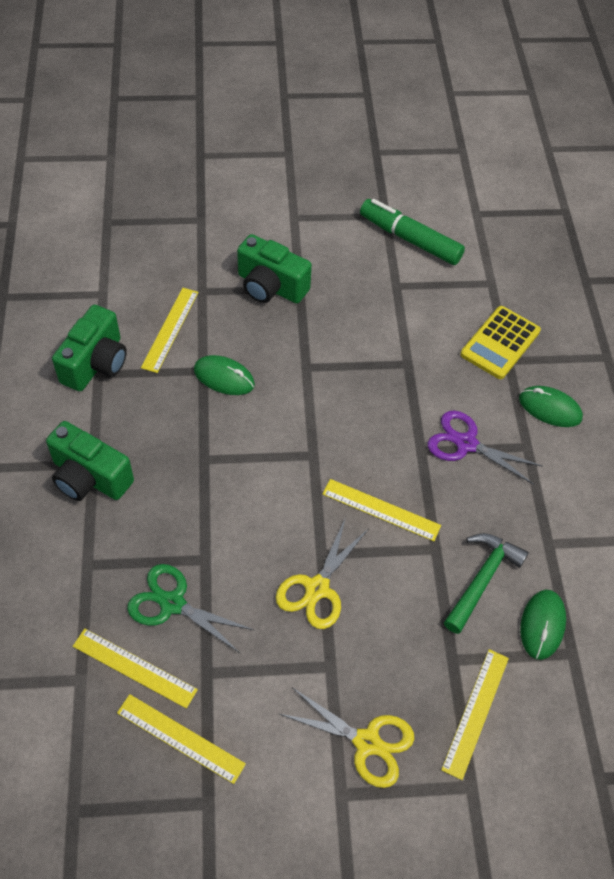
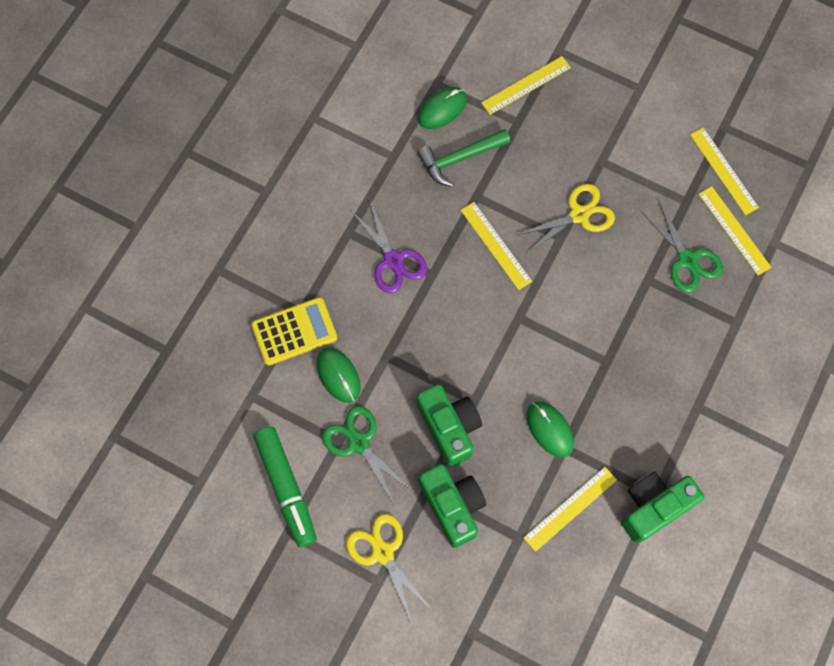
camera: 145 degrees left, 15 degrees up
green camera [46,421,134,501] -> green camera moved to [417,384,482,467]
yellow scissors [280,687,414,788] -> yellow scissors moved to [346,514,433,623]
green mouse [519,386,583,427] -> green mouse moved to [317,348,361,403]
none -> green scissors [322,406,413,504]

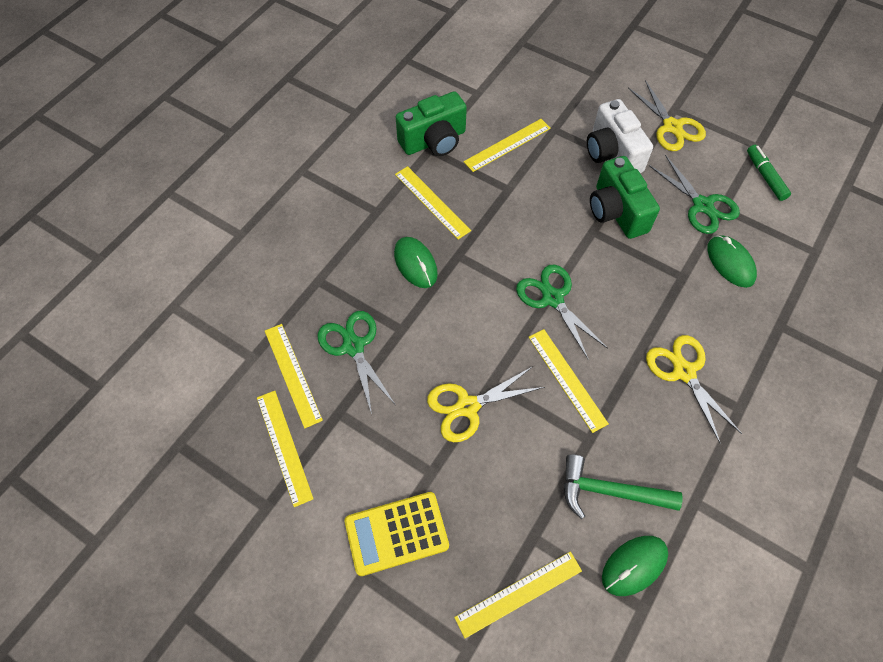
camera: 175 degrees left, 10 degrees down
yellow calculator [251,297,337,366] -> yellow calculator moved to [345,492,449,576]
green marker [253,427,317,548] -> green marker [747,145,791,201], size x0.59
purple scissors [351,201,427,293] -> yellow scissors [646,335,742,444]
green hammer [417,129,510,187] -> green hammer turned 150 degrees counterclockwise [564,454,683,519]
green camera [419,464,486,548] -> white camera [587,99,653,173]
green mouse [527,402,574,458] -> green mouse moved to [394,237,438,288]
none -> yellow ruler [395,166,471,240]
none -> green scissors [516,264,608,360]

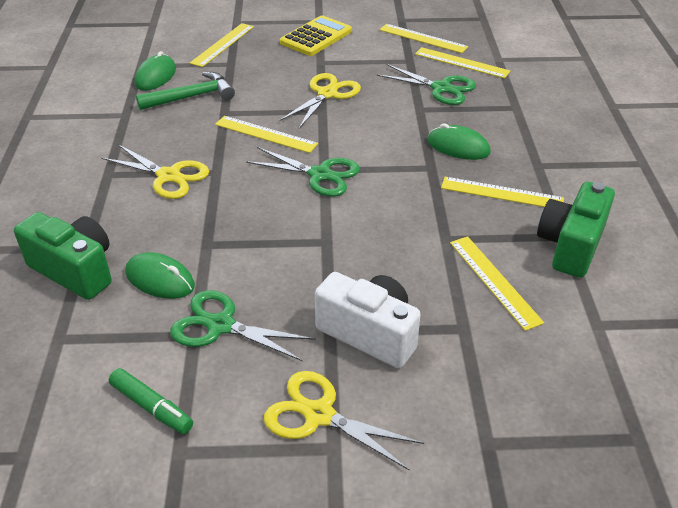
camera: 145 degrees right, 20 degrees down
yellow ruler [464,119,551,172] -> yellow ruler turned 45 degrees counterclockwise [450,236,544,331]
green camera [590,156,660,239] -> green camera moved to [14,212,112,300]

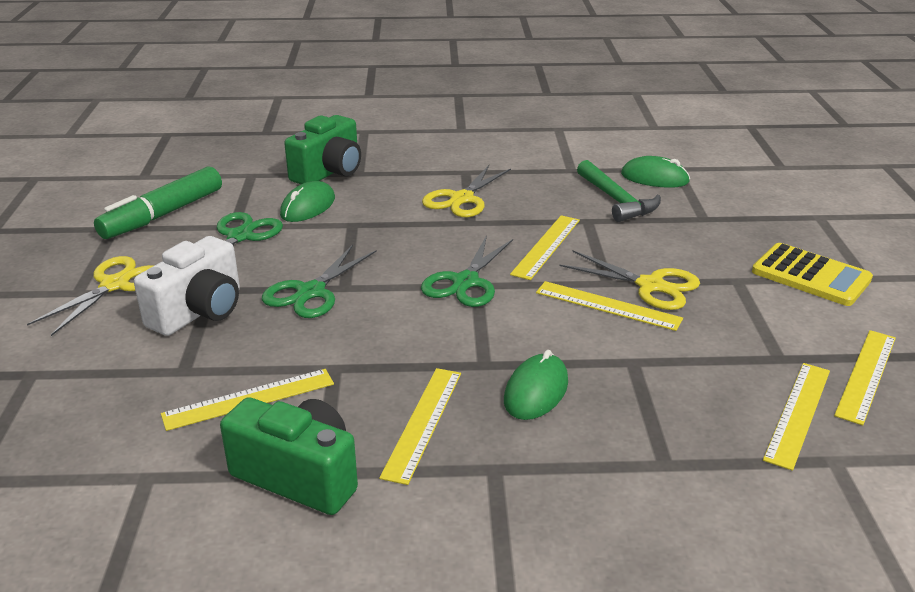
camera: 90 degrees right, 10 degrees down
green marker [109,368,193,434] -> green marker [94,167,222,239], size x1.71
yellow ruler [190,23,254,67] -> yellow ruler moved to [536,281,683,331]
green scissors [377,64,476,105] -> green scissors moved to [262,245,377,318]

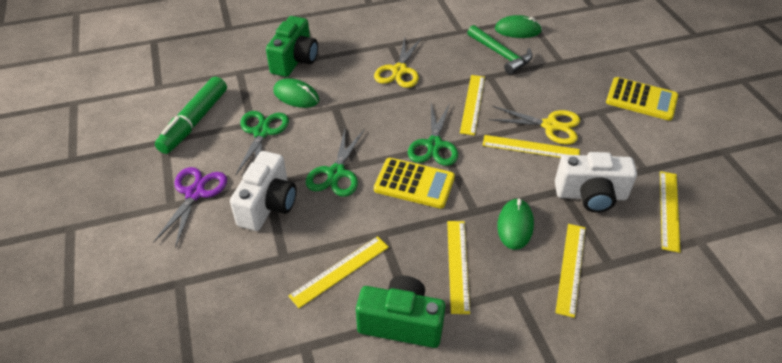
camera: 15 degrees left, 15 degrees up
yellow scissors [27,256,153,336] -> purple scissors [153,167,227,248]
green mouse [280,181,335,222] -> green mouse turned 75 degrees counterclockwise [273,78,319,108]
yellow ruler [834,330,896,425] -> yellow ruler moved to [555,224,586,318]
none -> yellow calculator [374,158,455,209]
none -> white camera [555,152,637,213]

